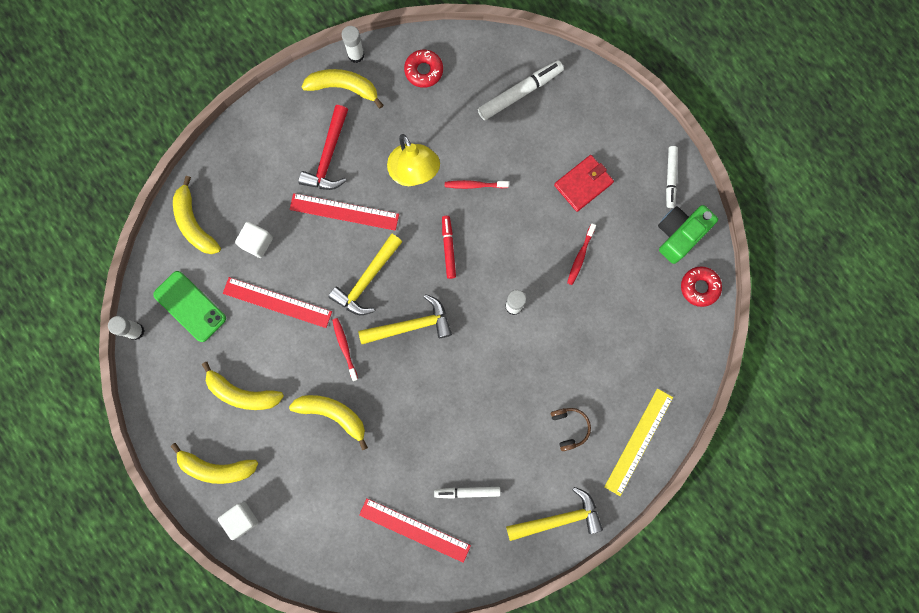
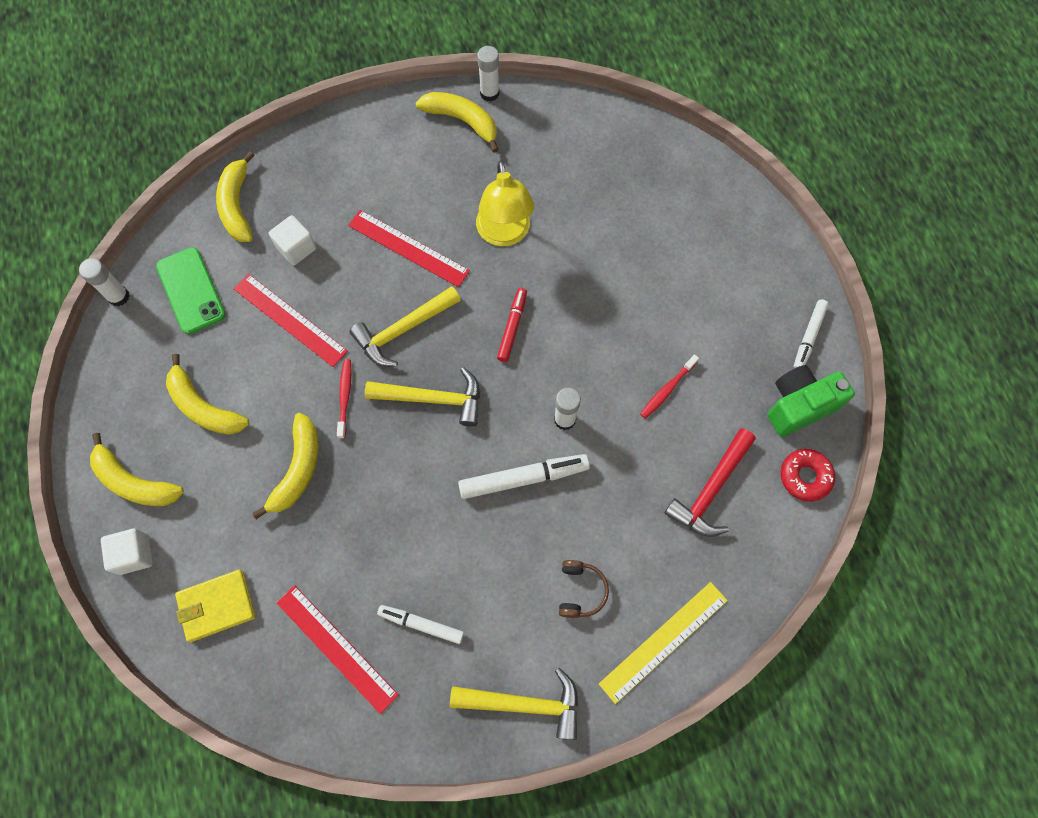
camera: 20 degrees right, 10 degrees down
yellow banana [289,395,368,450] -> yellow banana turned 60 degrees clockwise [252,413,319,519]
red hammer [298,105,348,190] -> red hammer moved to [664,428,756,537]
red donut [404,50,443,88] -> none
red toothbrush [445,180,509,189] -> none
white marker [478,60,564,120] -> white marker moved to [458,454,590,499]
red wallet [554,155,614,212] -> none
none -> yellow wallet [175,569,255,642]

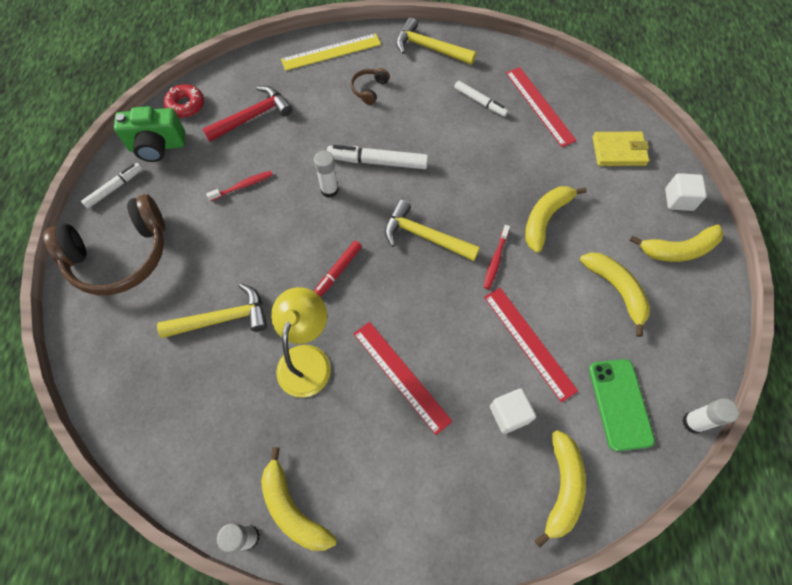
camera: 160 degrees left, 5 degrees down
yellow banana [90,433,184,506] -> yellow banana turned 120 degrees clockwise [629,224,724,262]
yellow hammer [349,286,461,367] -> yellow hammer moved to [157,283,267,338]
none -> brown headphones [43,194,165,295]

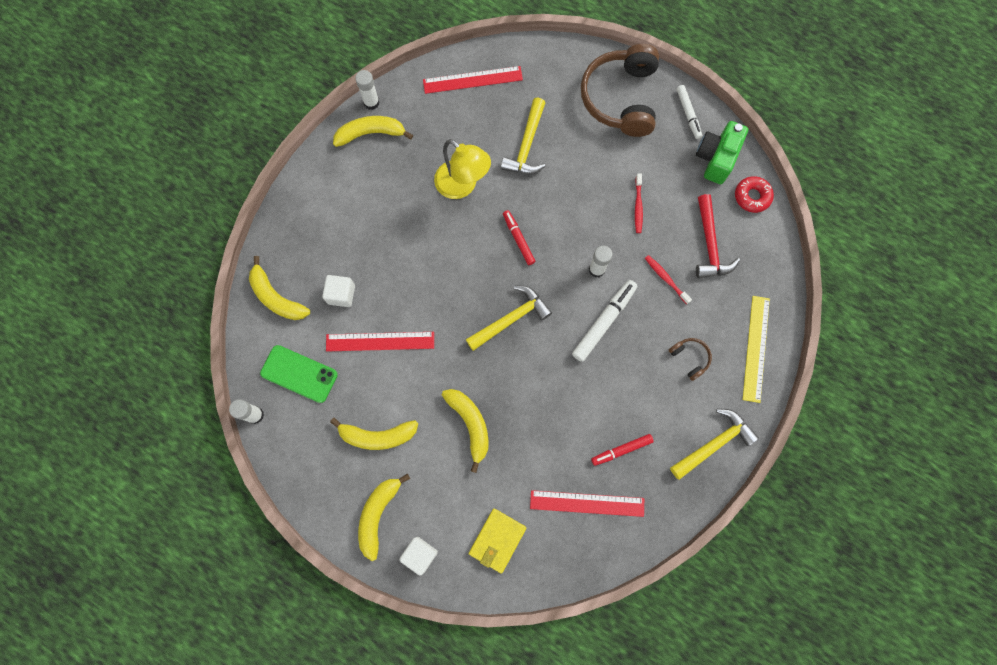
camera: 120 degrees right, 10 degrees up
red ruler [353,322,453,435] -> red ruler moved to [423,66,523,94]
white marker [454,81,508,117] -> red marker [591,434,654,466]
red toothbrush [484,225,510,289] -> red toothbrush moved to [645,255,692,304]

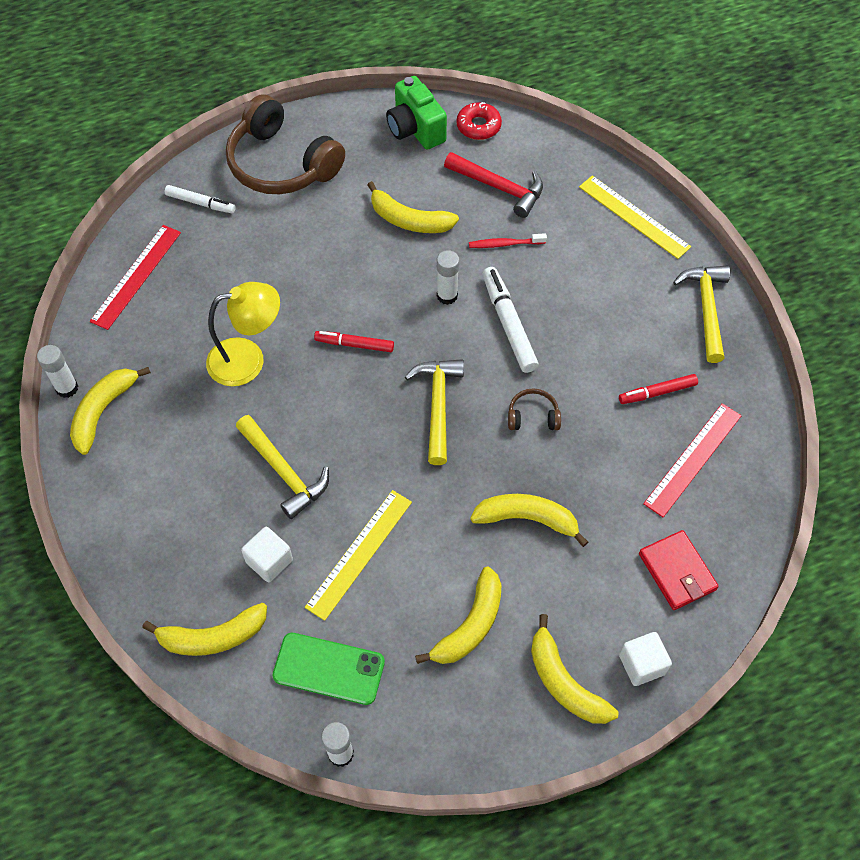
camera: 55 degrees left, 15 degrees down
green phone [260,345,338,403] -> green phone turned 45 degrees clockwise [272,633,385,705]
red ruler [326,332,434,352] -> yellow ruler [305,490,412,621]
yellow wallet [469,508,526,574] -> red wallet [639,530,719,610]
yellow hammer [501,98,546,174] -> yellow hammer moved to [236,415,329,519]
red marker [591,434,654,466] -> red marker turned 60 degrees clockwise [619,374,698,404]
red toothbrush [635,173,643,233] -> yellow banana [368,181,459,233]
brown headphones [669,338,712,381] -> brown headphones moved to [508,389,561,430]
white marker [677,85,702,139] -> white marker moved to [165,185,236,213]

